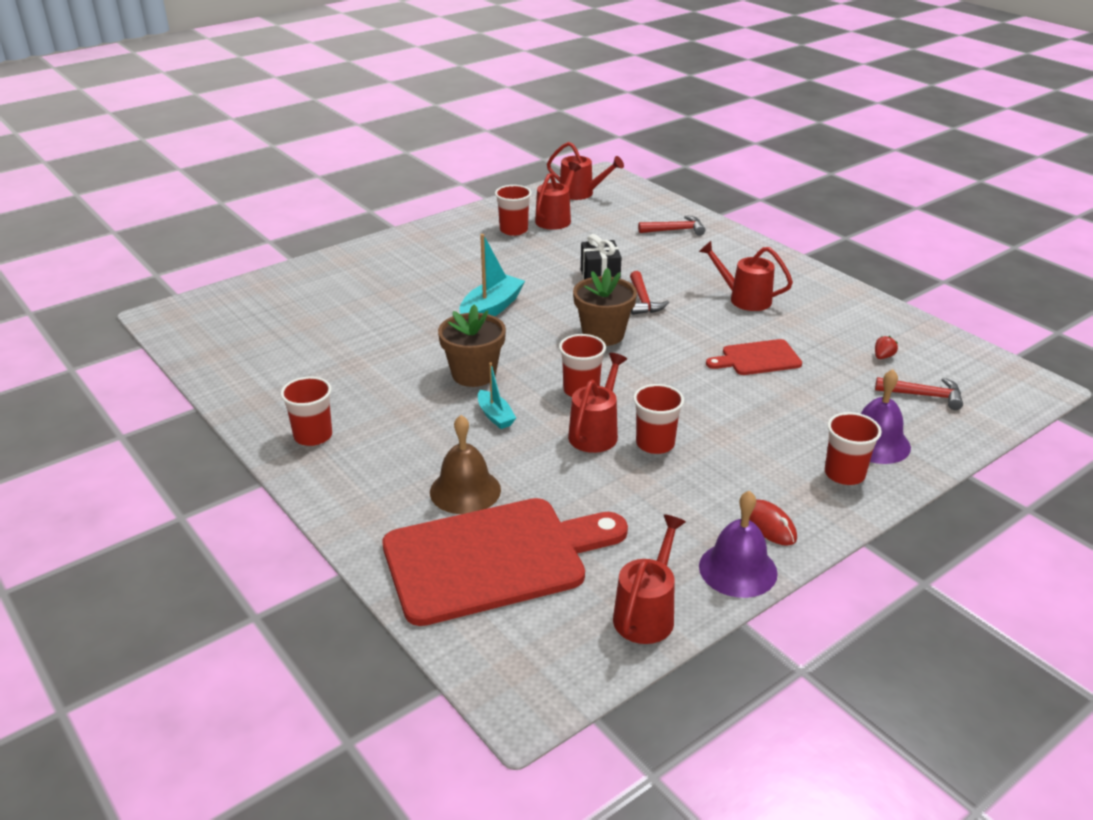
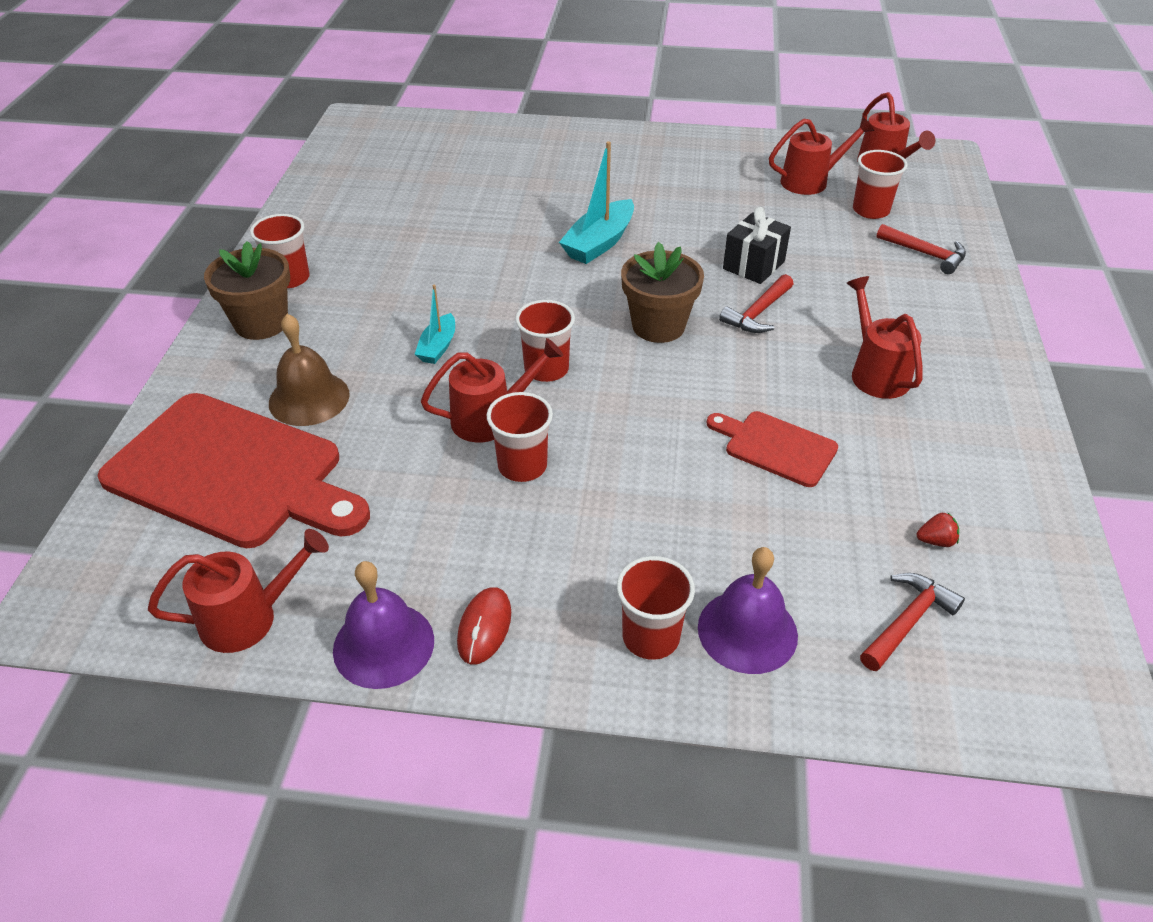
camera: 45 degrees right, 10 degrees up
brown flower pot [438,304,506,387] -> brown flower pot moved to [204,241,290,340]
turquoise boat [459,234,525,316] -> turquoise boat turned 135 degrees clockwise [559,141,634,264]
red cup [495,185,532,236] -> red cup moved to [853,150,908,219]
red hammer [875,377,963,410] -> red hammer turned 105 degrees counterclockwise [860,573,965,671]

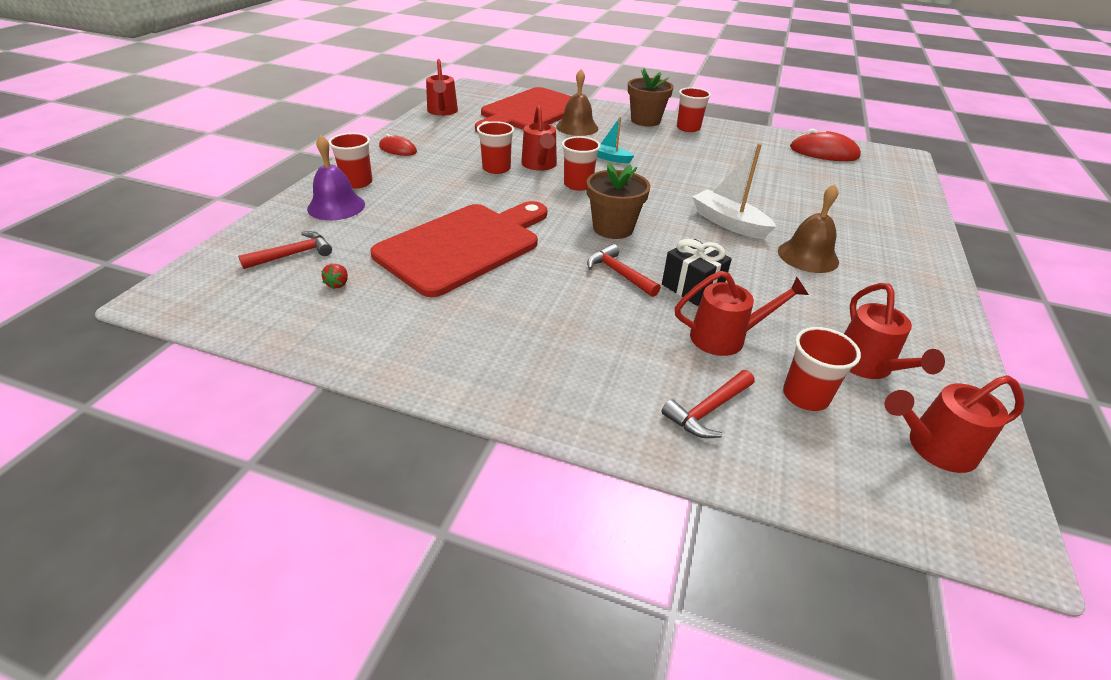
camera: 100 degrees right, 5 degrees down
purple bell [333,561,434,689] -> none
turquoise boat [559,141,634,264] -> white boat [692,143,776,239]
red cutting board [706,411,838,487] -> red cutting board [371,201,547,297], size x2.05
red watering can [847,276,923,399] -> red watering can moved to [675,271,809,356]
red hammer [860,573,965,671] -> red hammer turned 90 degrees counterclockwise [238,231,332,269]
none -> brown bell [778,184,839,273]
none -> red mouse [790,128,861,161]

